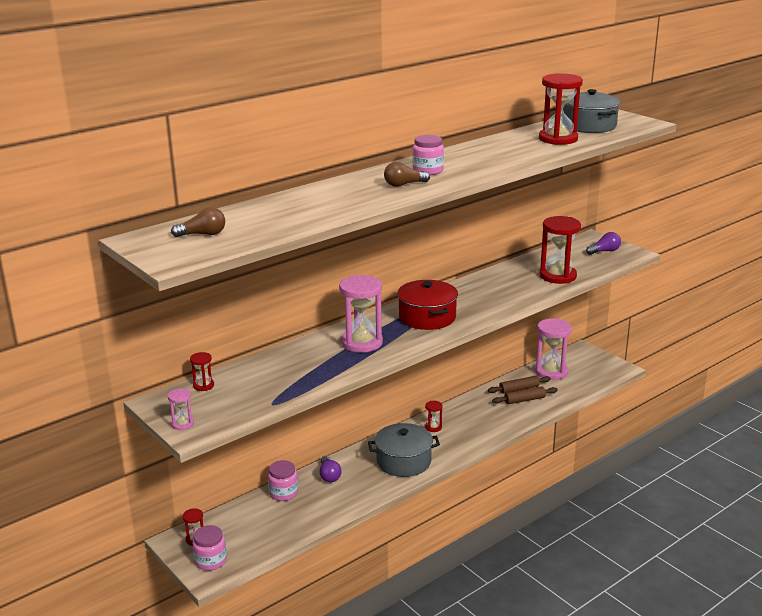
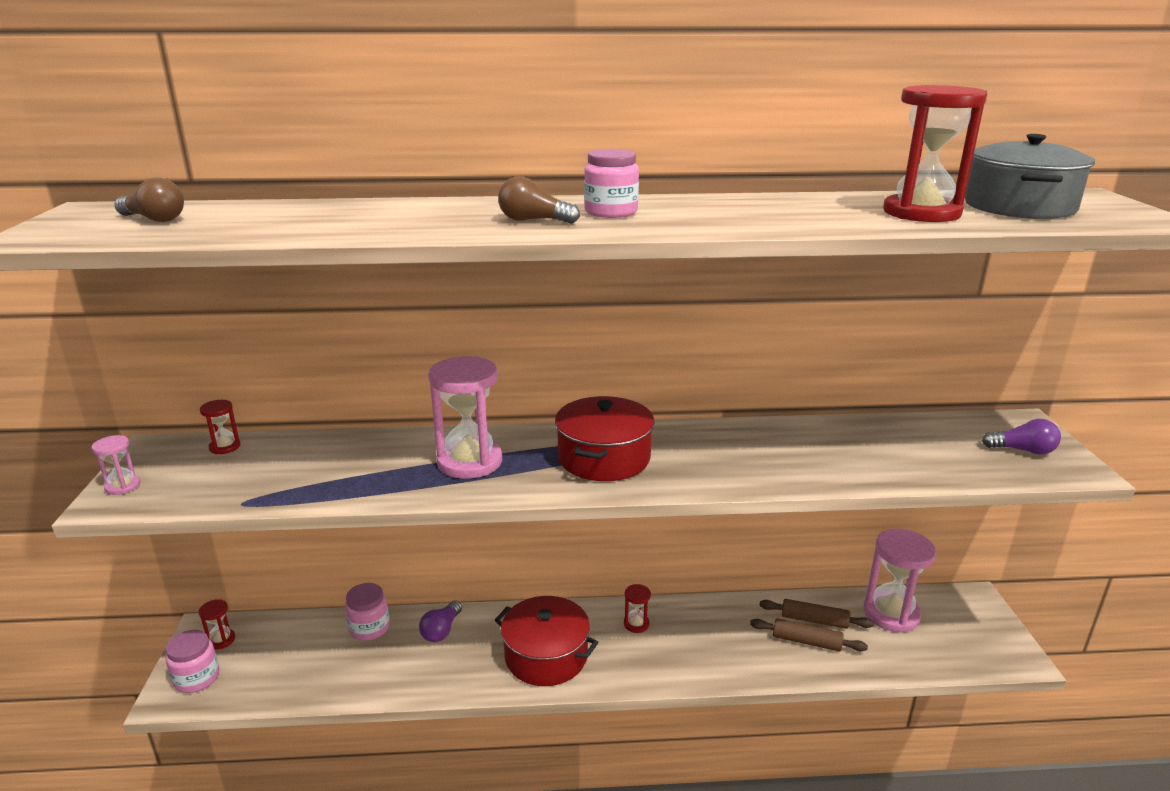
camera: 35 degrees right, 0 degrees up
grey pot [368,423,440,477] -> red pot [495,596,598,686]
red hourglass [540,216,581,284] -> none

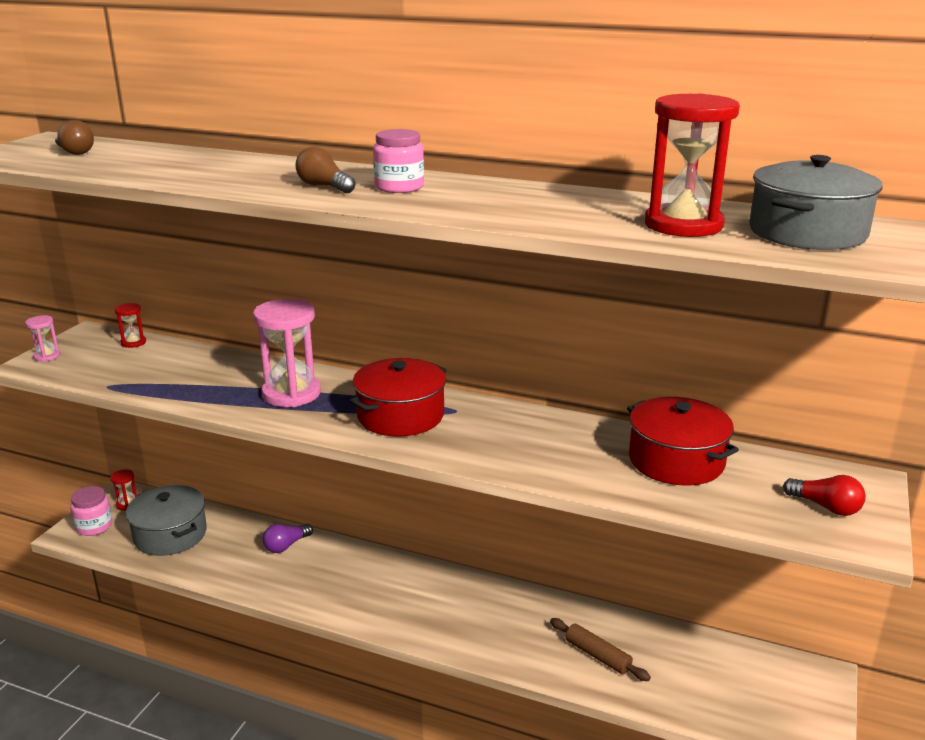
camera: 25 degrees right, 0 degrees up
pink jar [345,583,390,641] -> none
red pot [495,596,598,686] -> red pot moved to [627,397,739,486]
red hourglass [624,584,651,633] -> none
brown rolling pin [759,599,874,629] -> none
pink hourglass [863,529,936,633] -> none
purple light bulb [982,419,1061,455] -> red light bulb [783,475,866,516]
none -> grey pot [126,485,207,556]

